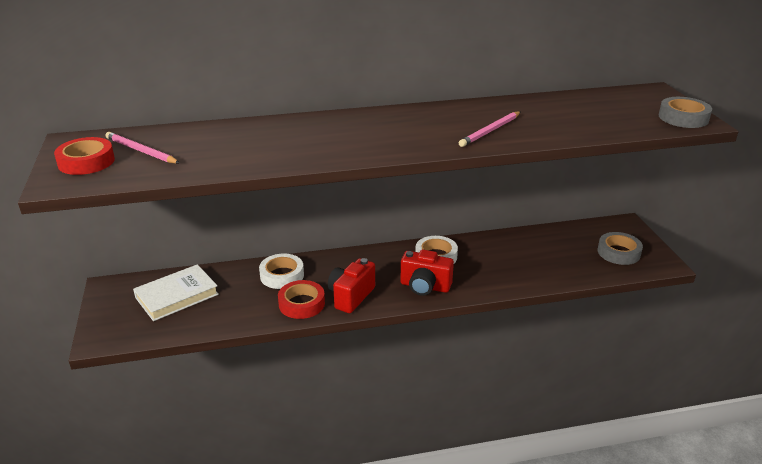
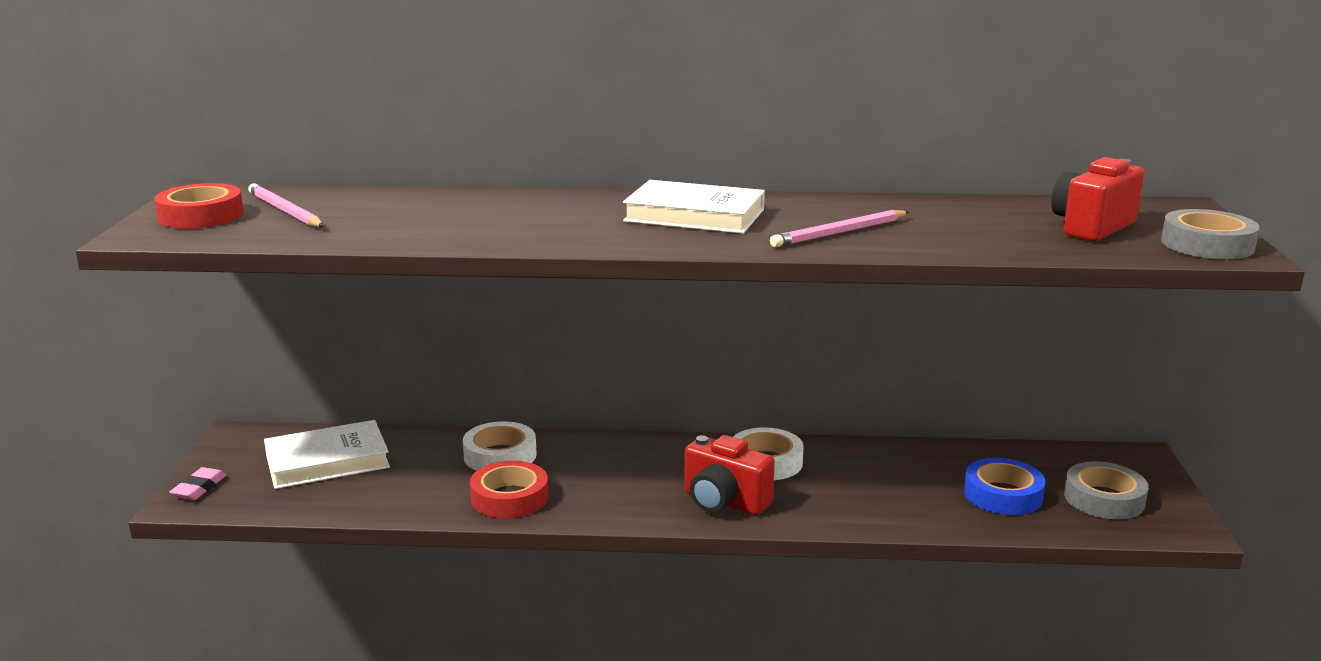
camera: 15 degrees right, 10 degrees down
red camera [328,258,375,313] -> red camera moved to [1051,157,1144,241]
none -> pink eraser [169,467,226,500]
none -> white book [623,180,765,234]
none -> blue tape [964,458,1045,515]

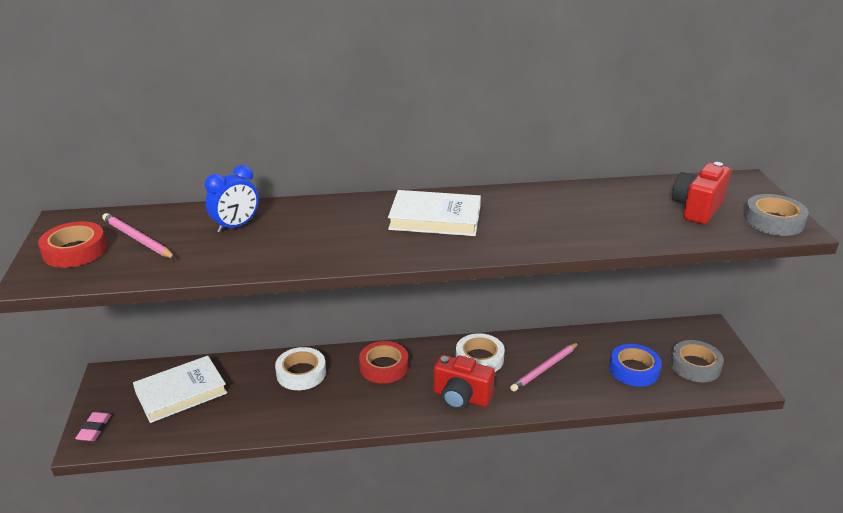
camera: 10 degrees left, 10 degrees up
red tape [470,461,548,519] -> red tape moved to [359,341,408,384]
pink pencil [770,210,909,247] -> pink pencil moved to [510,342,579,392]
none -> blue clock [205,165,259,233]

